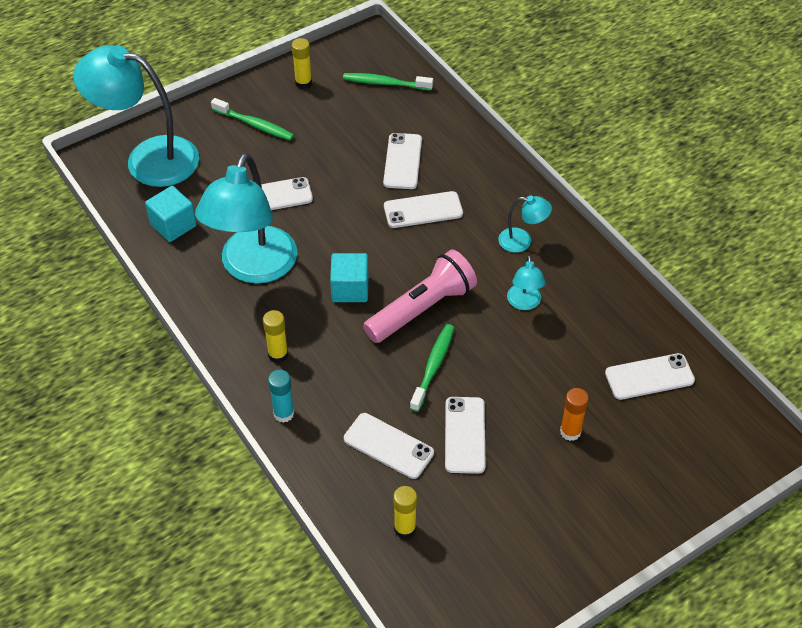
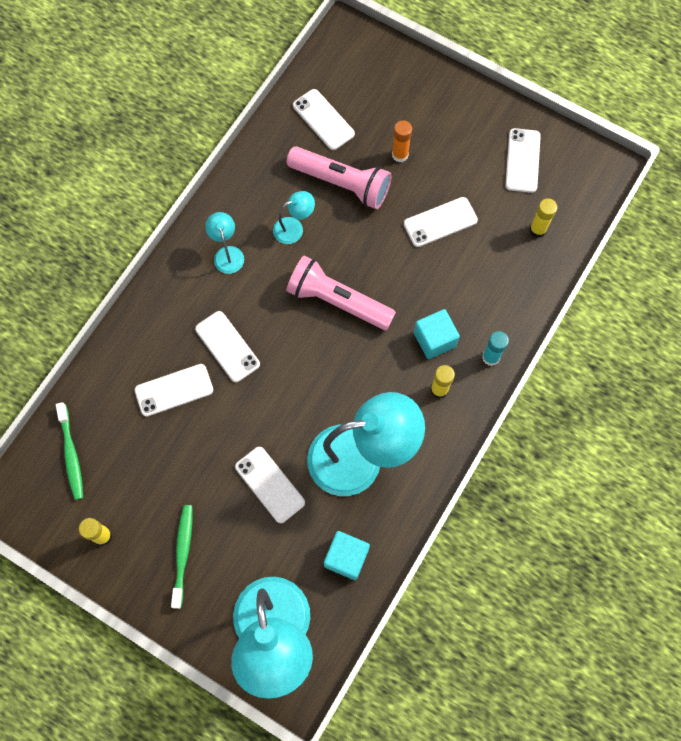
camera: 115 degrees left, 20 degrees up
turquoise cube [330,253,369,302] -> turquoise cube moved to [414,309,460,359]
white phone [344,413,434,479] -> white phone moved to [505,128,541,193]
green toothbrush [410,324,455,412] -> none
none -> pink flashlight [287,146,391,209]

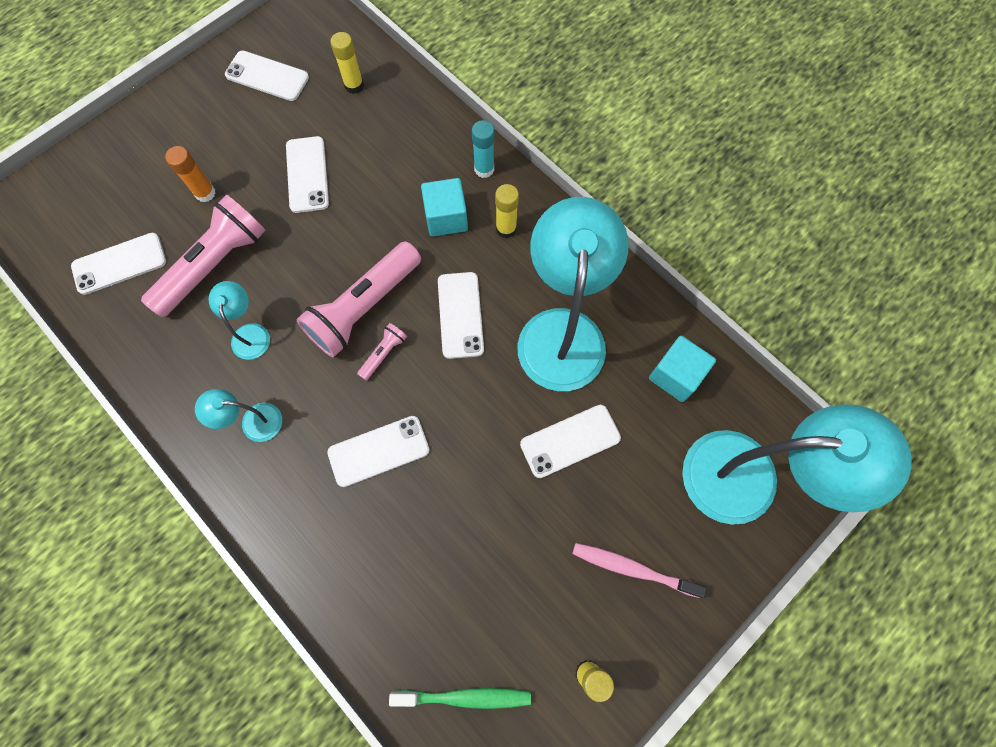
camera: 75 degrees left, 0 degrees up
white phone [135,364,213,417] -> white phone moved to [438,272,484,359]
green toothbrush [171,505,192,609] -> pink toothbrush [572,543,707,598]
none -> pink flashlight [357,323,407,381]

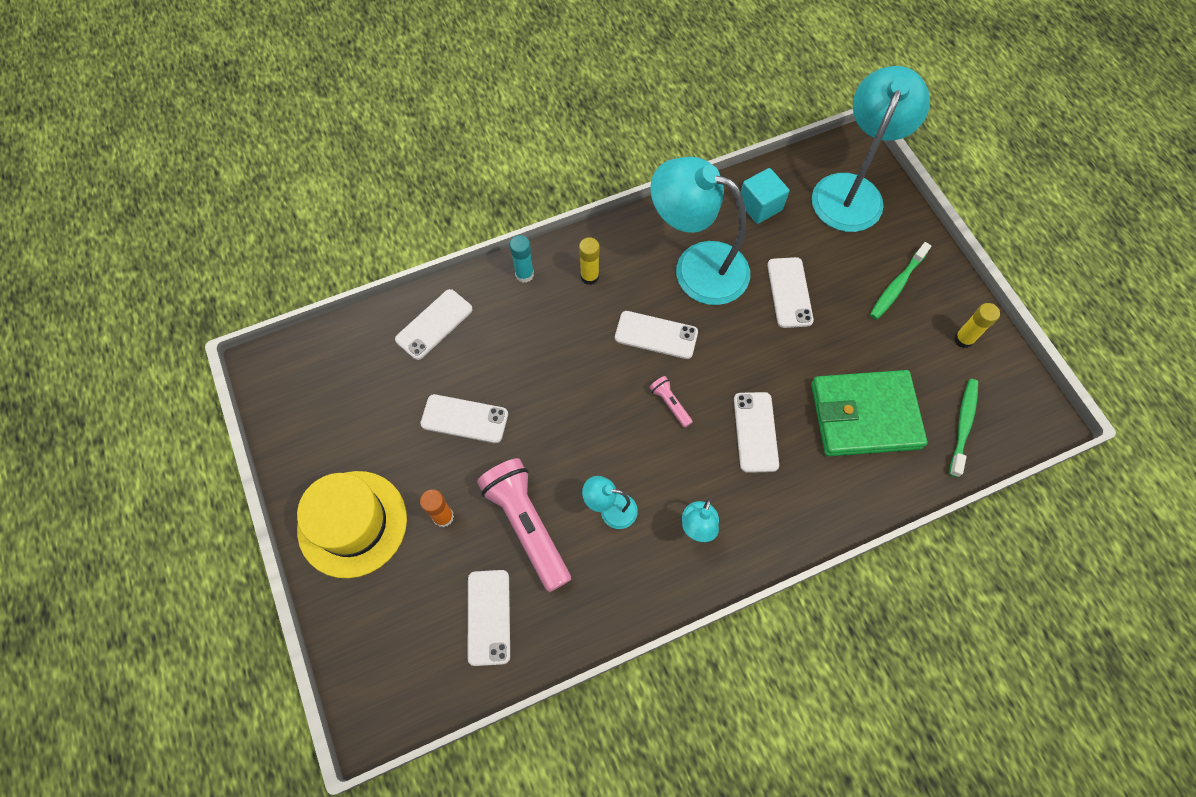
camera: 70 degrees left, 5 degrees down
white phone [225,50,309,101] -> white phone moved to [395,289,473,360]
pink flashlight [296,241,421,357] -> none
yellow glue stick [330,32,364,94] -> none
turquoise cube [421,178,468,237] -> none
pink toothbrush [572,543,707,598] -> green toothbrush [870,242,931,320]
none -> yellow hat [297,471,407,578]
none -> green wallet [811,370,928,457]

